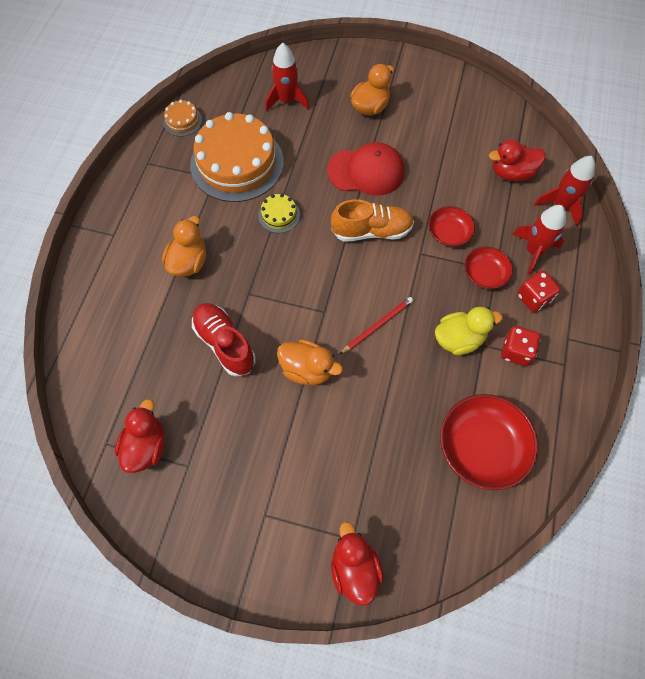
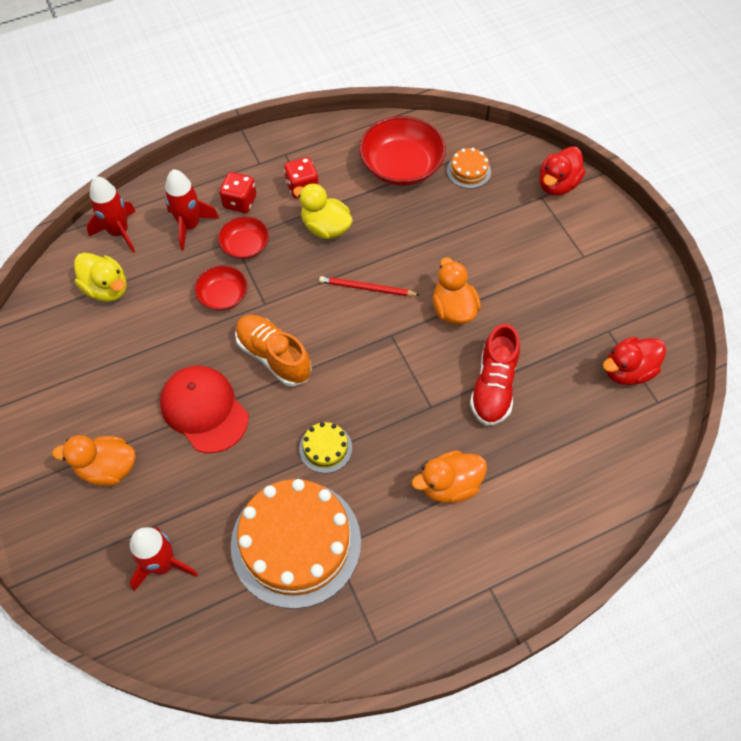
camera: 130 degrees left, 5 degrees down
orange cake [163,100,202,136] -> orange cake moved to [447,148,491,189]
red duck [489,139,546,181] -> yellow duck [74,252,127,302]

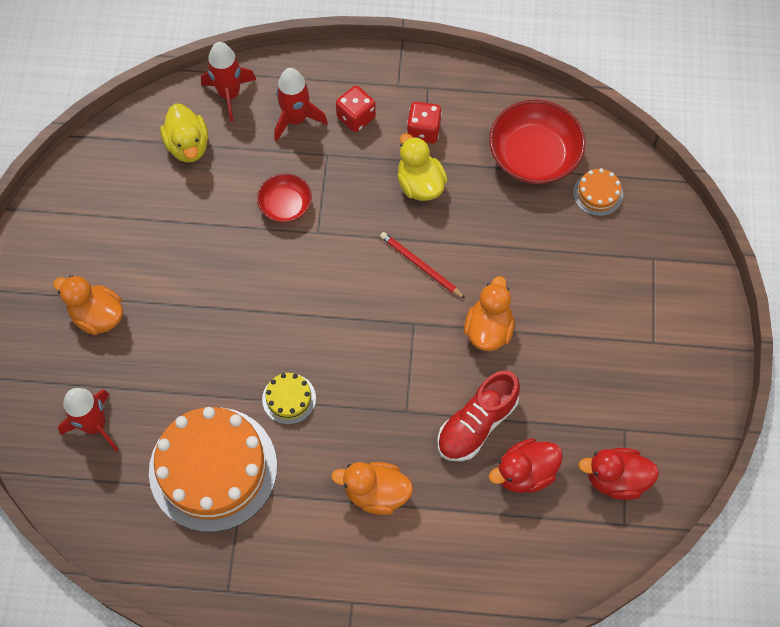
camera: 30 degrees right, 5 degrees up
red cap [160,366,248,453] -> none
red bowl [218,216,269,259] -> none
orange shoe [235,315,312,386] -> none
red duck [539,146,585,195] -> red duck moved to [489,439,563,493]

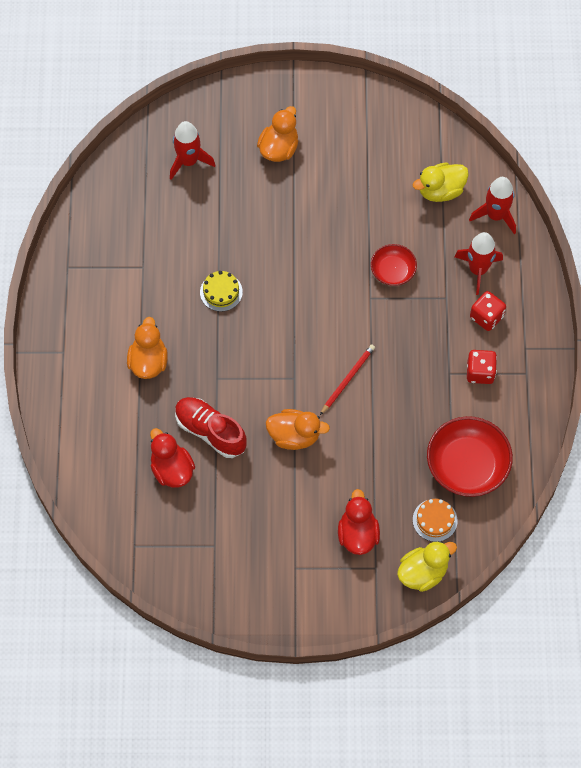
camera: 85 degrees right, 0 degrees up
orange cake [149,407,277,532] -> none
yellow duck [398,133,448,201] -> yellow duck moved to [397,541,457,592]
red duck [578,448,659,500] -> red duck moved to [338,489,380,555]

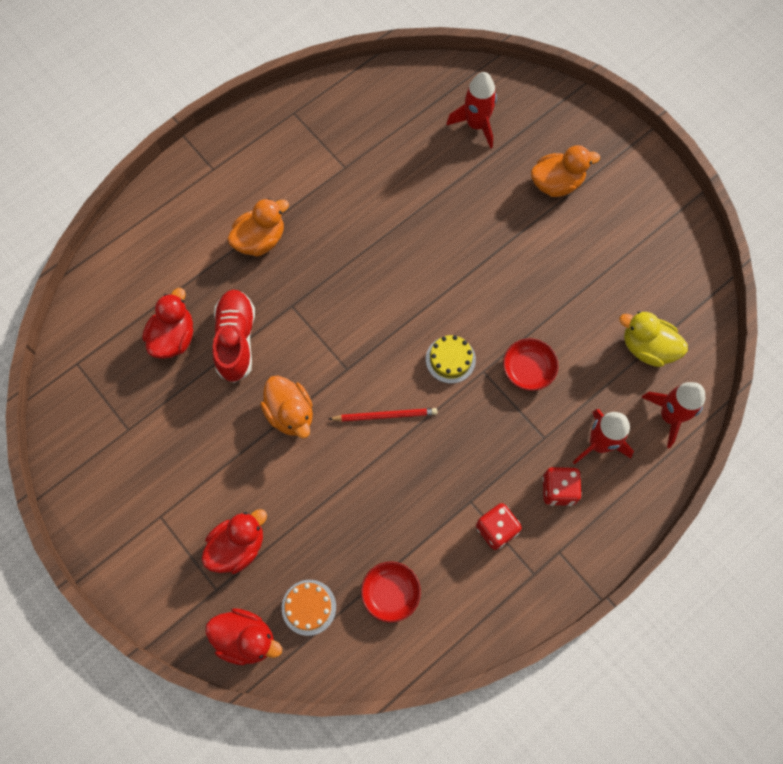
camera: 50 degrees right, 5 degrees up
yellow cake [200,271,243,312] -> yellow cake moved to [426,335,476,384]
yellow duck [397,541,457,592] -> red duck [205,608,282,665]
red bowl [427,416,513,497] -> red bowl [361,561,421,623], size x0.57

